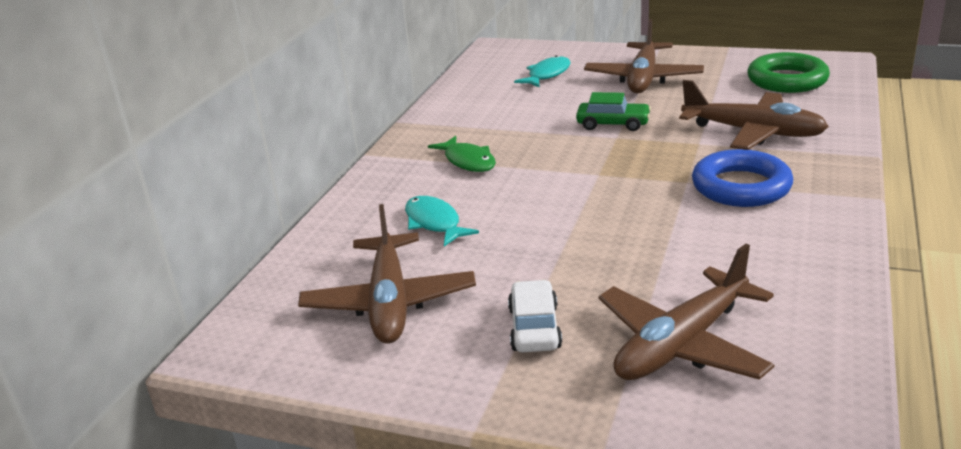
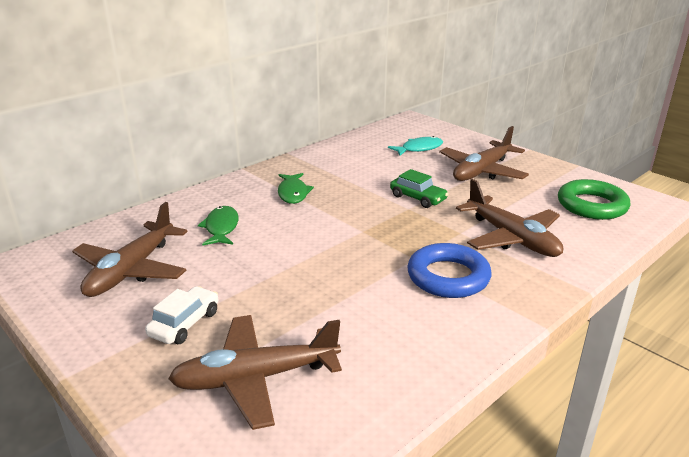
camera: 25 degrees right, 0 degrees up
turquoise fish [405,196,479,246] -> green fish [198,206,239,246]

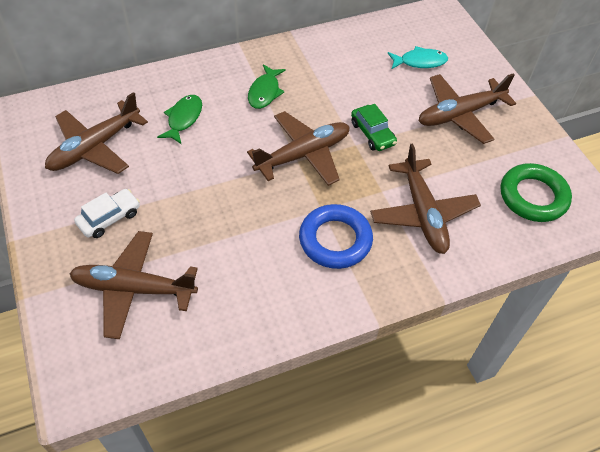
camera: 20 degrees right, 25 degrees up
none -> brown plane [247,111,350,186]

